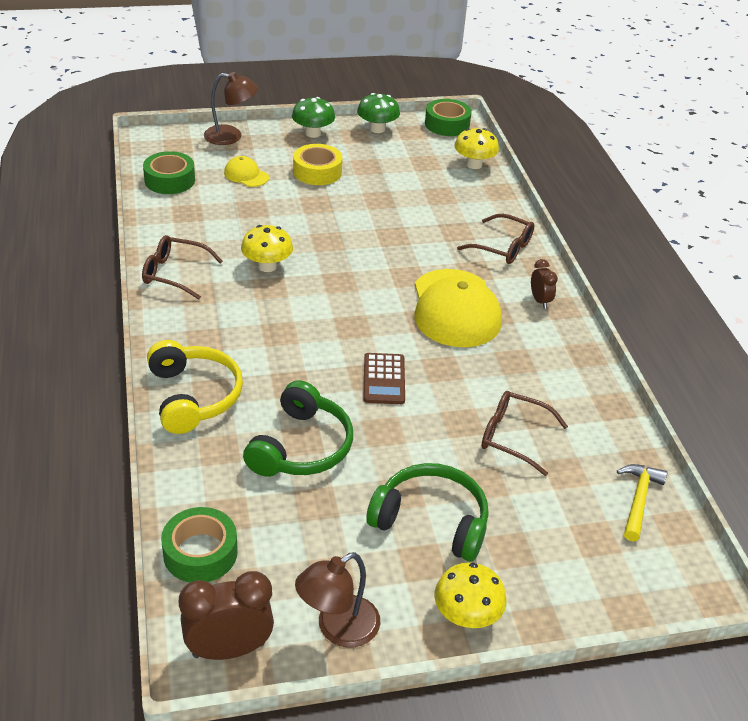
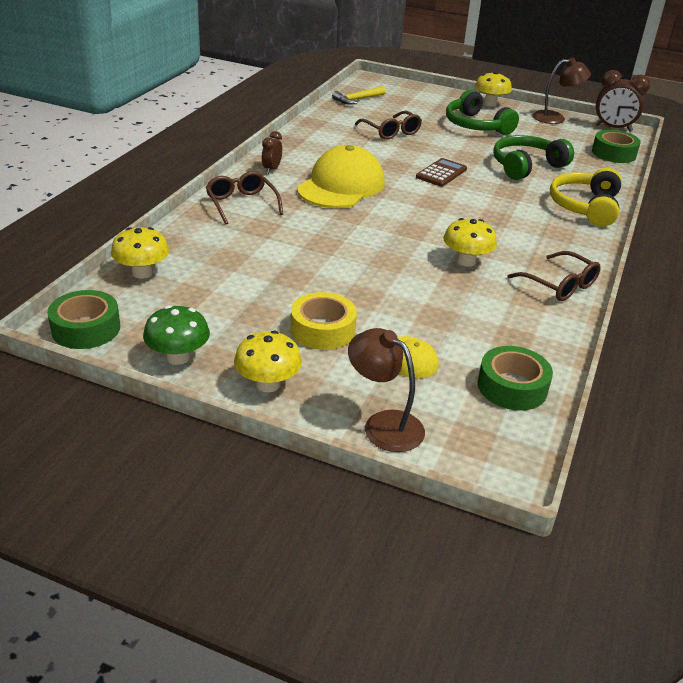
camera: 145 degrees left, 5 degrees down
green mushroom [292,97,335,138] -> yellow mushroom [234,331,302,392]

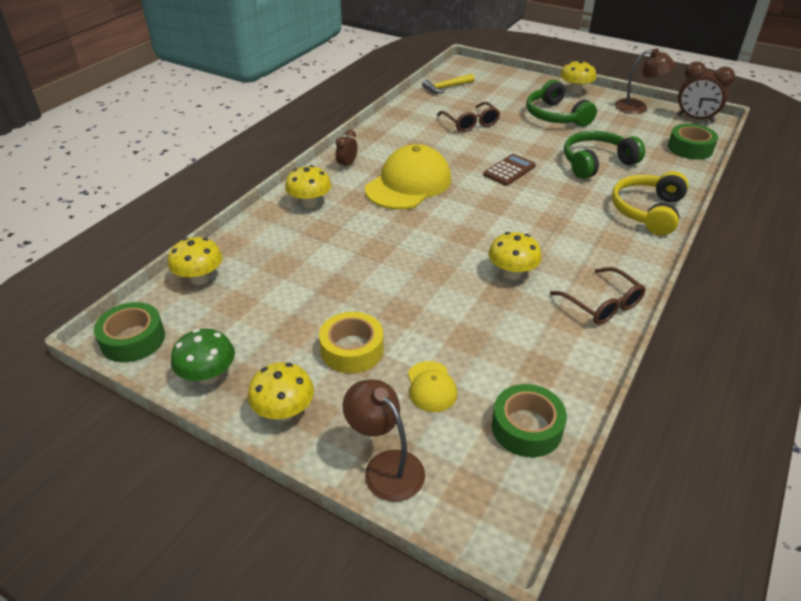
camera: 10 degrees right, 5 degrees up
brown glasses [206,171,283,225] -> yellow mushroom [285,165,331,208]

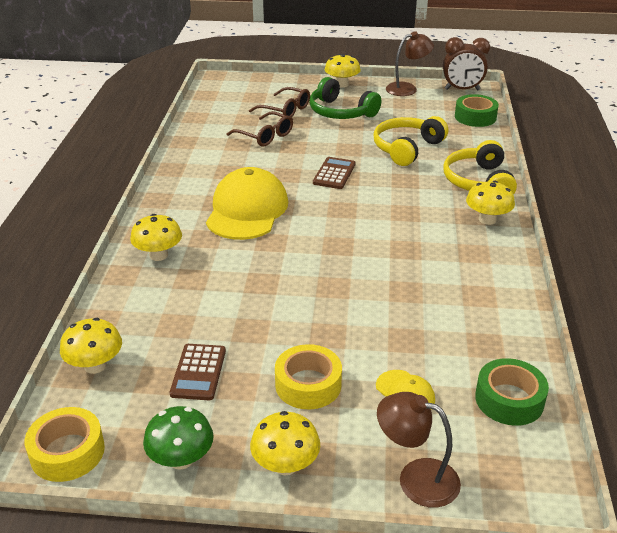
camera: 25 degrees left, 5 degrees down
green tape [94,302,165,362] -> yellow tape [25,407,105,482]
brown clock [336,130,357,170] -> none
yellow hammer [422,74,475,93] -> none
yellow mushroom [488,232,542,280] -> yellow mushroom moved to [466,181,515,225]
brown glasses [550,267,646,325] -> brown glasses moved to [249,87,310,117]
green headphones [564,131,645,179] -> yellow headphones [373,116,448,166]
none -> brown calculator [170,344,226,400]

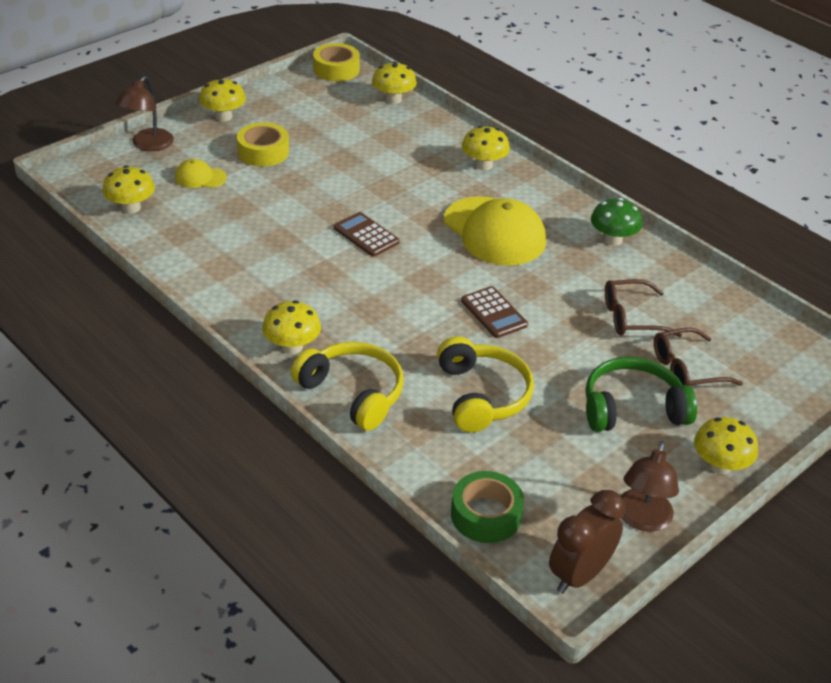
camera: 130 degrees right, 5 degrees up
green mushroom [143,406,214,470] -> green mushroom moved to [591,198,643,246]
brown calculator [170,344,226,400] -> brown calculator moved to [334,212,400,257]
brown lamp [377,392,461,508] -> brown lamp turned 135 degrees clockwise [116,76,174,151]
green tape [475,358,549,426] -> yellow mushroom [102,165,155,213]

